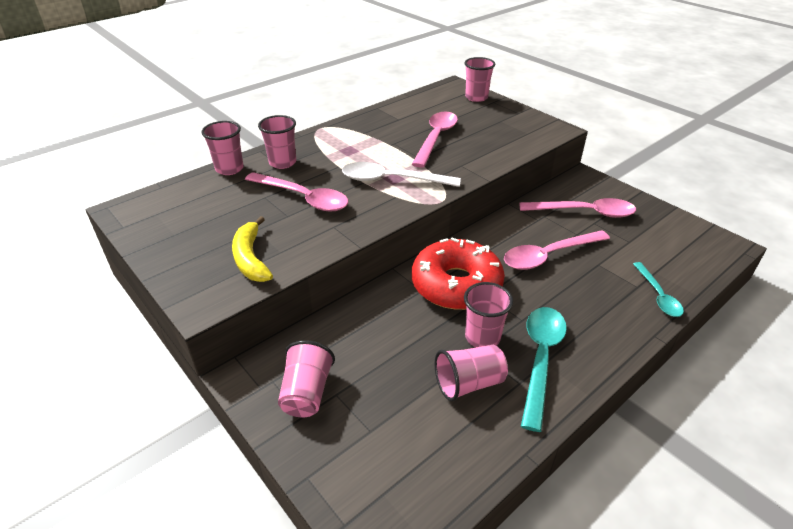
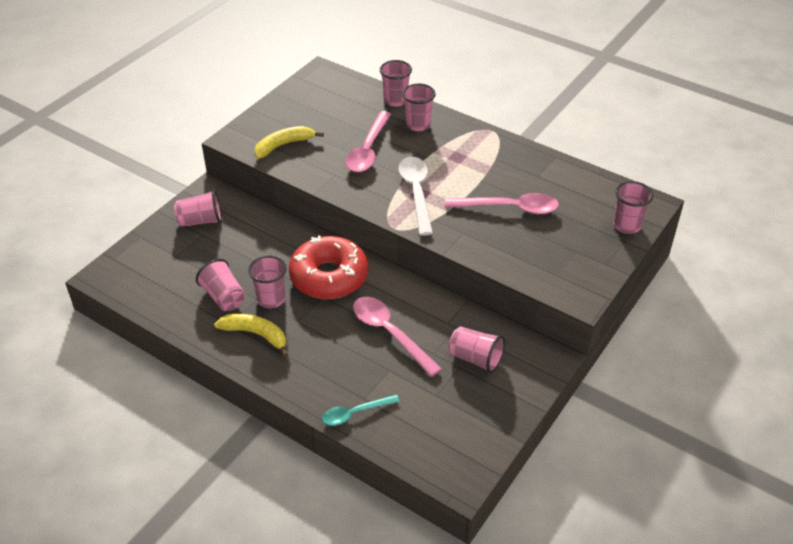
camera: 75 degrees right, 5 degrees up
pink spoon [519,198,636,218] -> pink cup [449,327,505,373]
turquoise spoon [521,307,567,432] -> yellow banana [214,314,288,357]

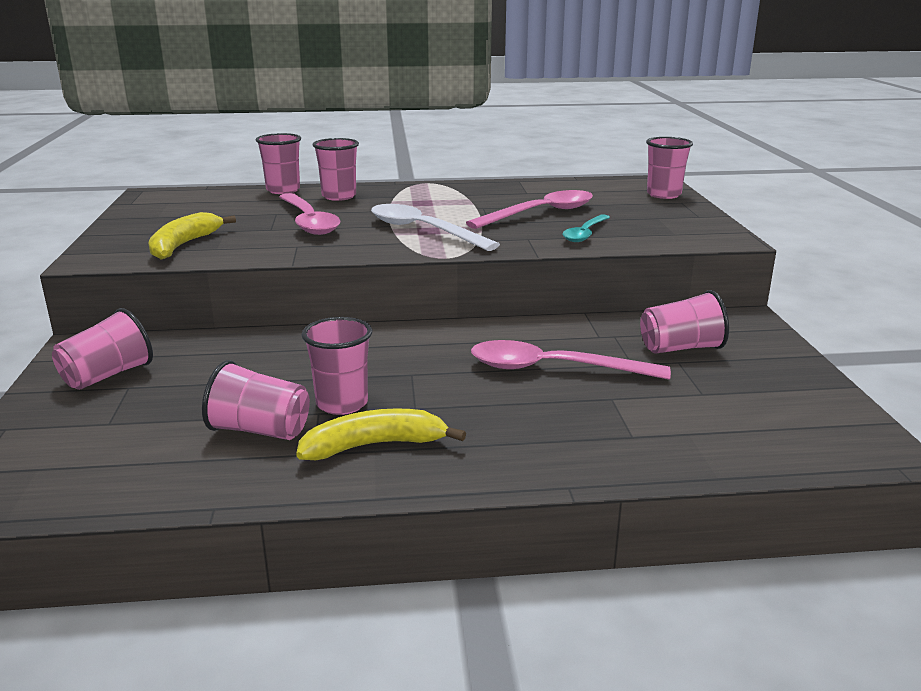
camera: 40 degrees left, 20 degrees down
red donut [289,235,368,299] -> none
turquoise spoon [322,395,400,425] -> turquoise spoon moved to [563,214,610,242]

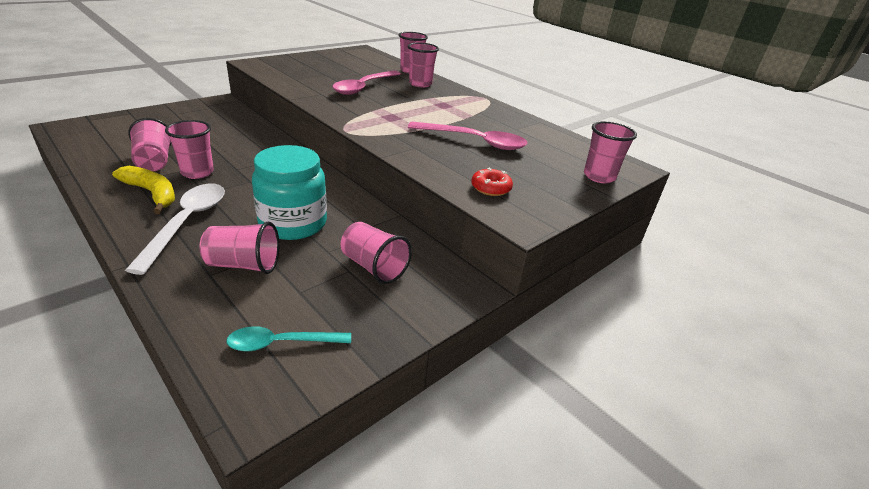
camera: 50 degrees right, 10 degrees up
pink cup [52,308,153,390] -> pink cup moved to [200,221,279,274]
yellow banana [148,212,236,260] -> none
white spoon [371,204,500,251] -> white spoon moved to [125,183,225,275]
pink spoon [471,340,671,380] -> turquoise jar [252,145,327,240]
turquoise spoon [563,214,610,242] -> turquoise spoon moved to [227,326,351,352]
none -> red donut [471,168,513,196]

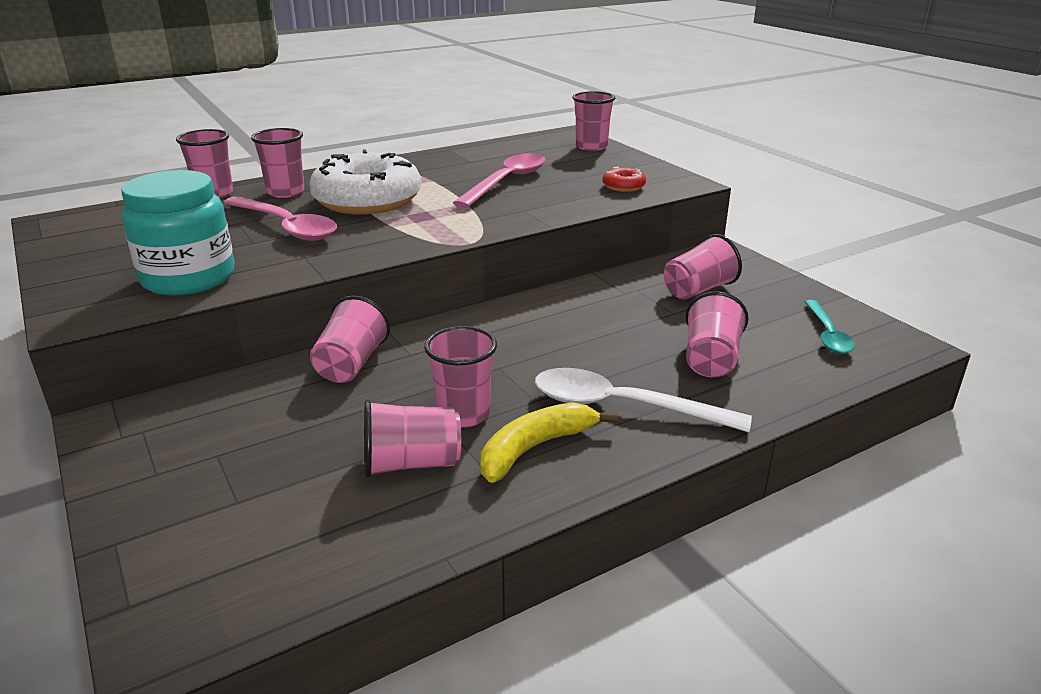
camera: 75 degrees left, 5 degrees down
turquoise jar [252,145,327,240] -> turquoise jar moved to [121,170,235,295]
none -> white donut [309,149,421,215]
none -> pink cup [310,295,390,383]

